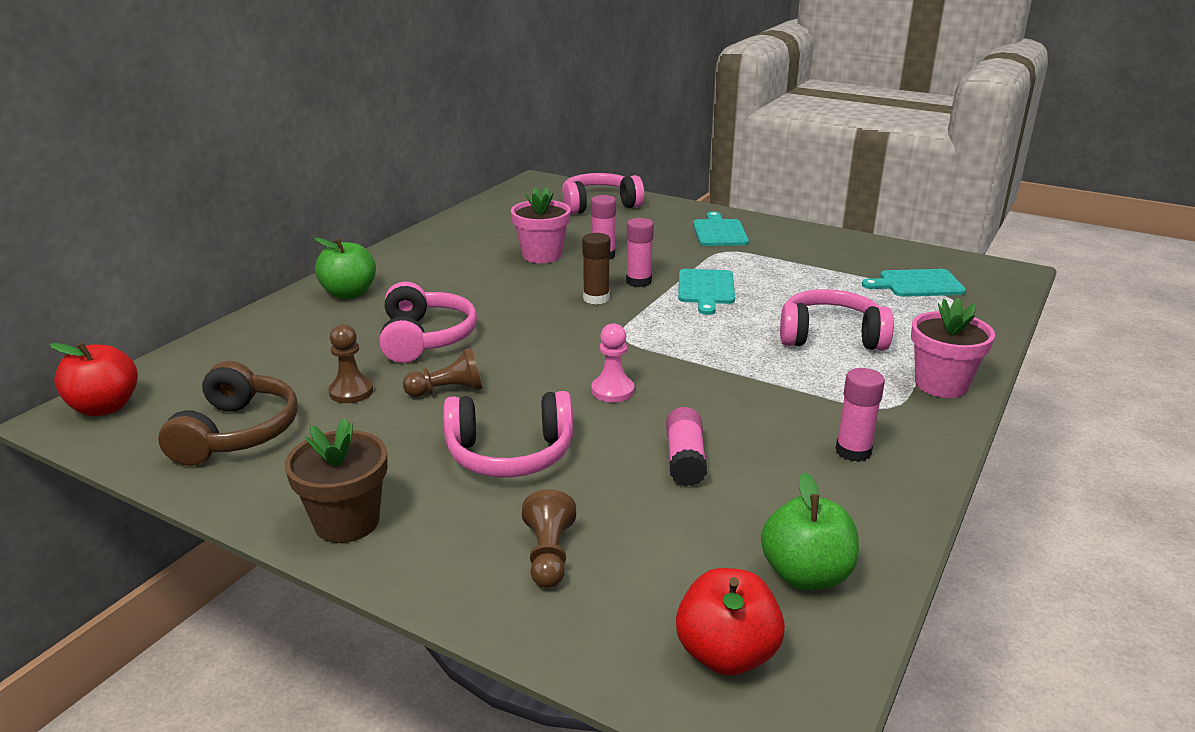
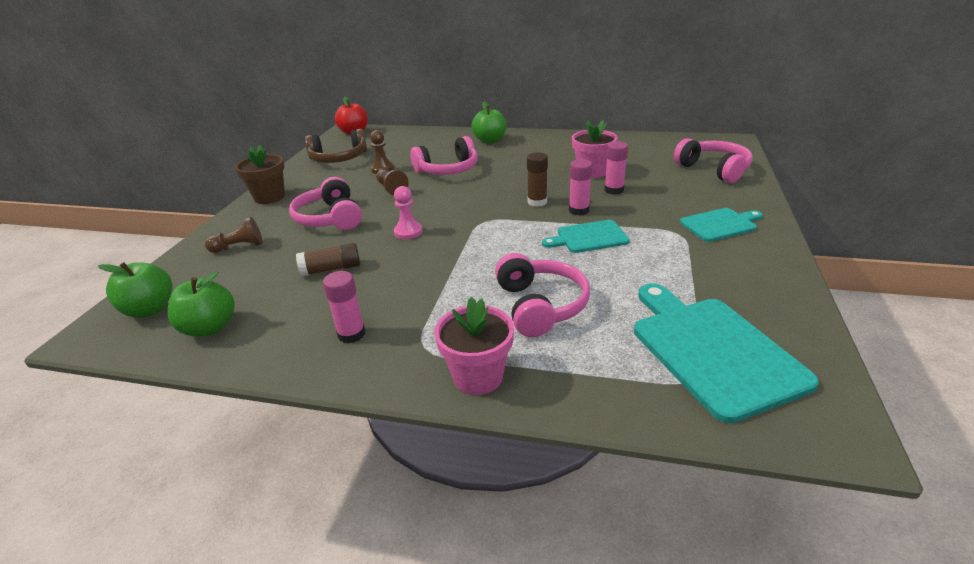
camera: 75 degrees right, 5 degrees up
pink glue stick [666,407,707,487] -> brown glue stick [296,243,360,277]
red apple [676,568,785,676] -> green apple [98,262,172,318]
turquoise cutting board [862,269,966,297] -> turquoise cutting board [634,283,819,423], size x1.75

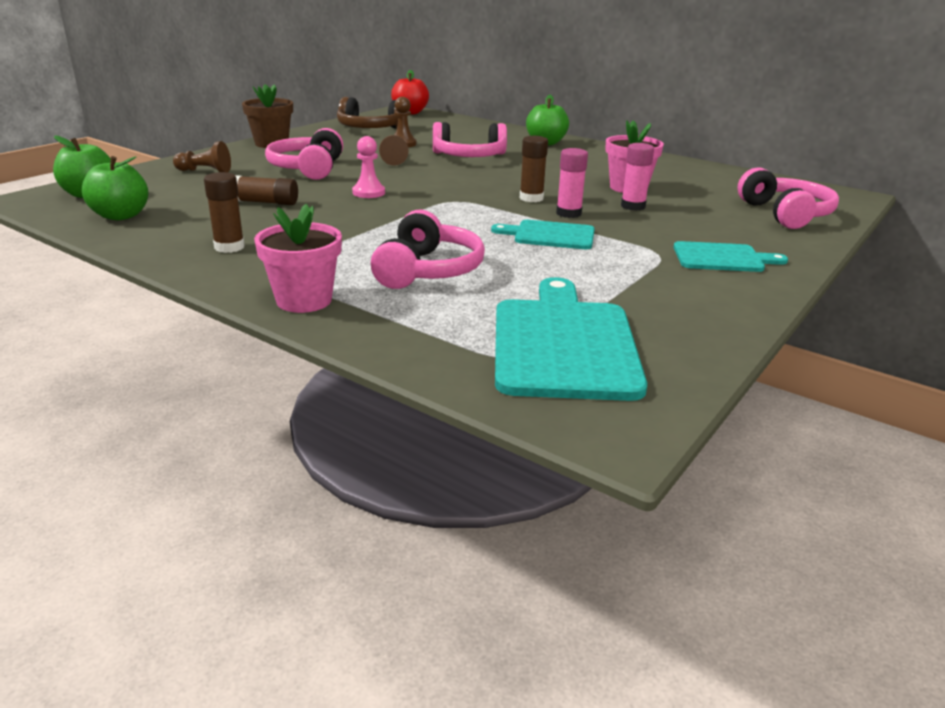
camera: 20 degrees right, 5 degrees down
pink glue stick [323,271,365,344] -> brown glue stick [204,172,245,253]

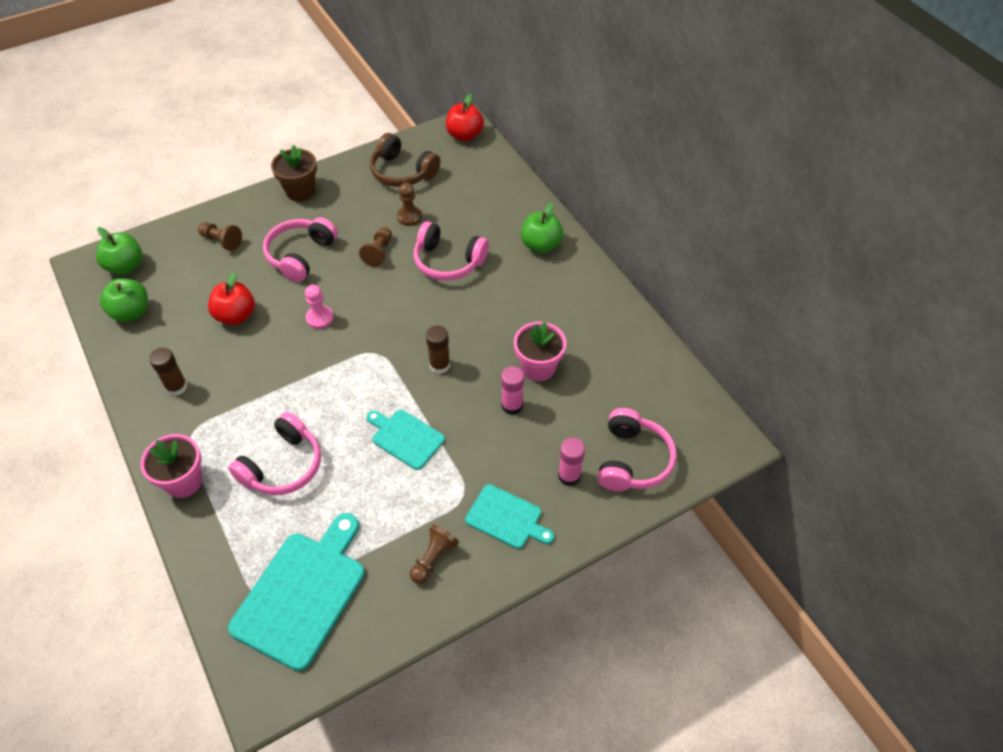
camera: 25 degrees right, 25 degrees up
brown glue stick [235,175,298,205] -> red apple [208,271,255,325]
pink glue stick [556,148,588,218] -> pink glue stick moved to [558,437,585,486]
none -> brown pawn [410,525,459,584]

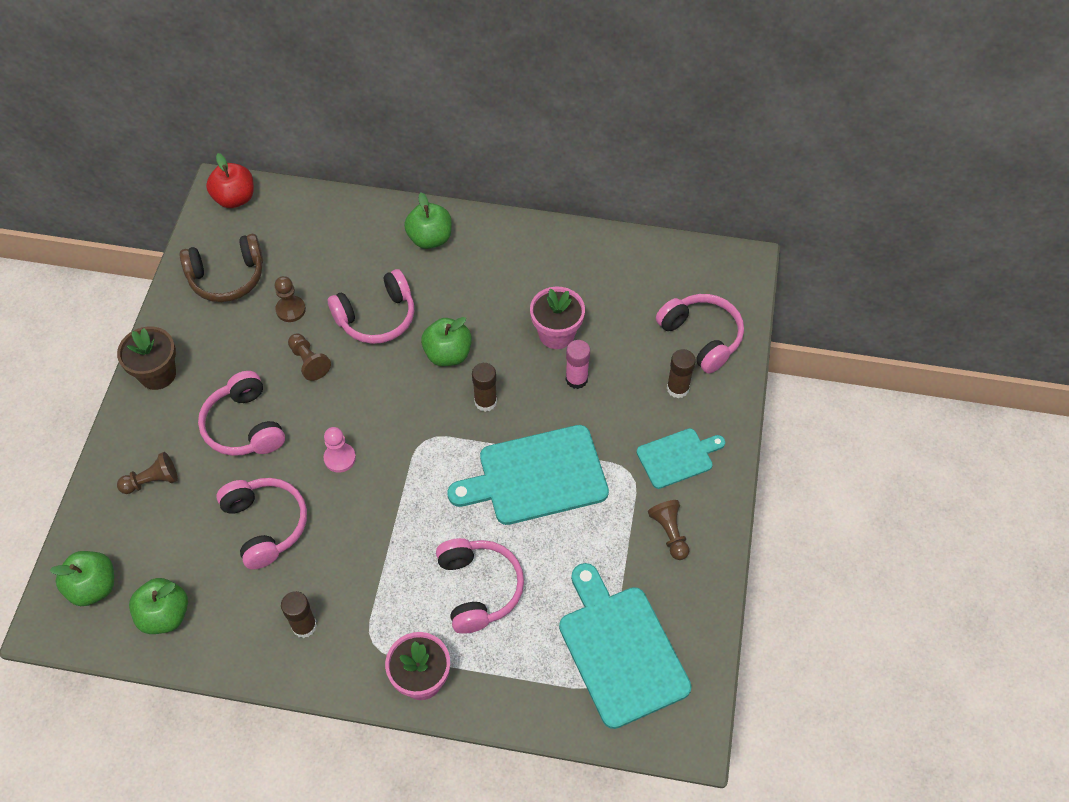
camera: 50 degrees left, 5 degrees up
red apple [208,271,255,325] -> pink headphones [216,478,307,570]
turquoise cutting board [367,410,445,470] -> turquoise cutting board [447,425,609,525], size x1.75
pink glue stick [558,437,585,486] -> brown glue stick [667,349,696,398]
none -> green apple [421,317,472,366]

